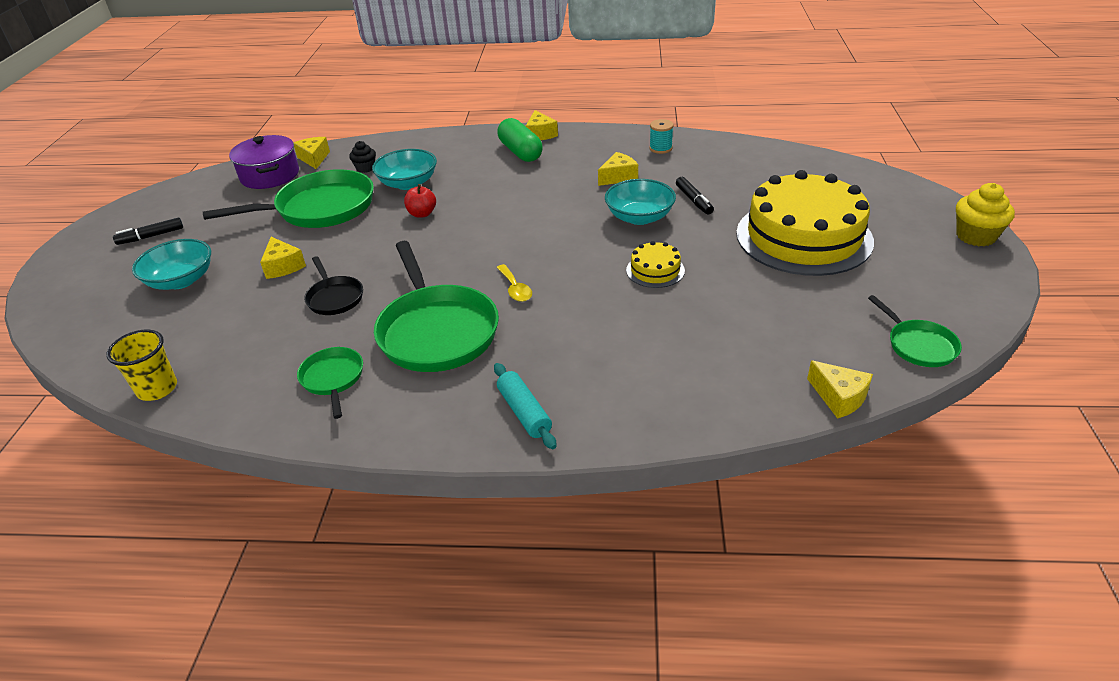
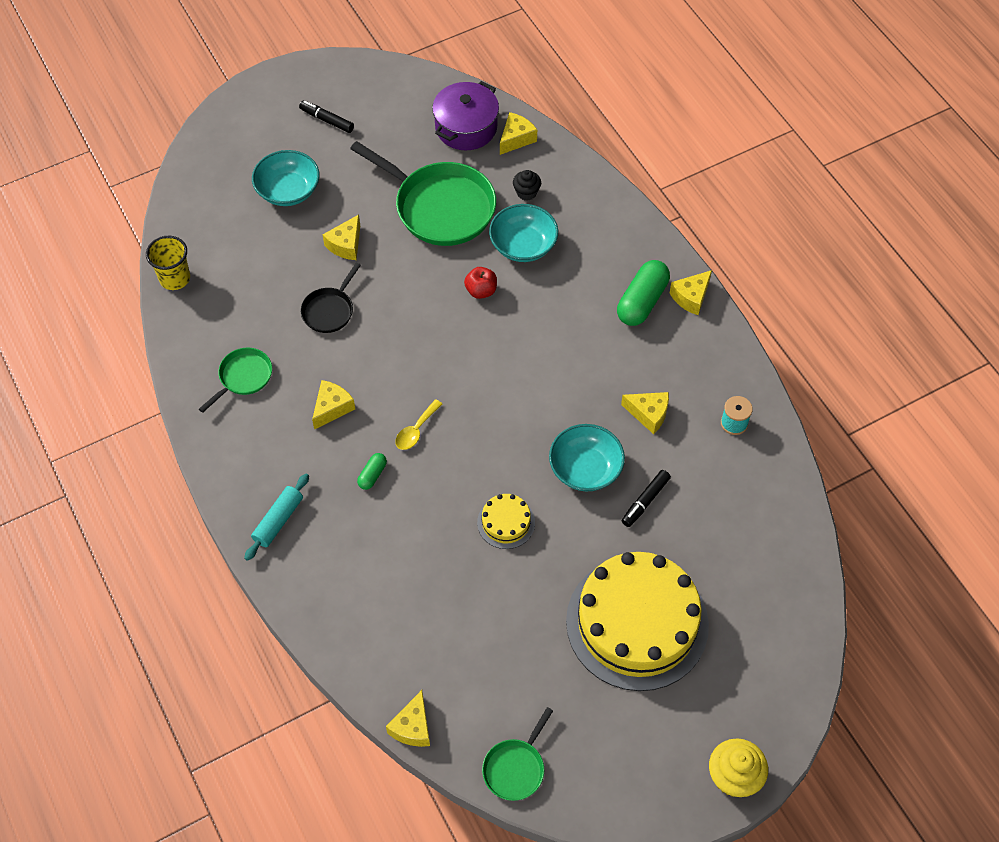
camera: 55 degrees right, 20 degrees up
green pan [374,241,499,372] -> yellow cheese [312,380,355,430]
none -> green capsule [357,453,387,490]

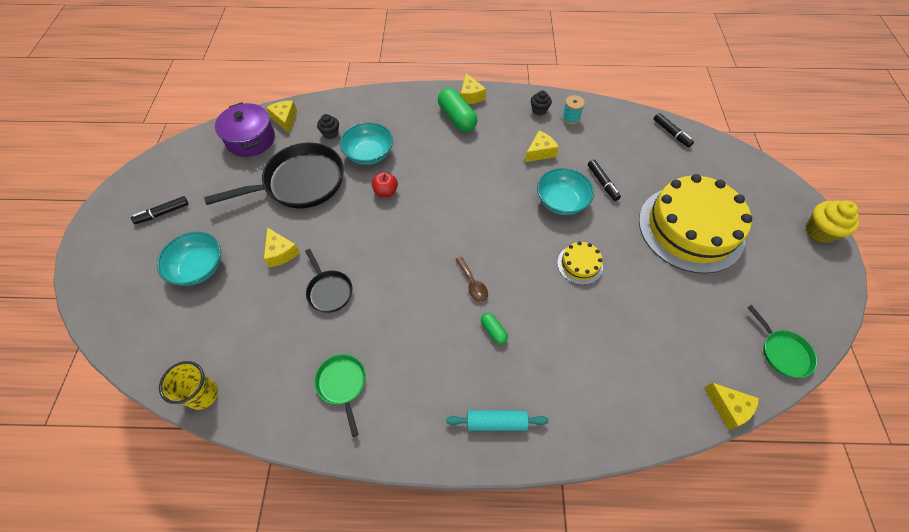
camera: 60 degrees left, 0 degrees up
turquoise rolling pin [244,474,309,561] -> turquoise rolling pin turned 60 degrees counterclockwise [446,410,548,431]
yellow cheese [312,380,355,430] -> none
green pan [350,141,496,246] -> black pan [204,143,344,208]
yellow spoon [395,399,442,450] -> brown spoon [455,256,488,302]
none -> black cupcake [531,90,552,115]
none -> black marker [654,113,694,147]

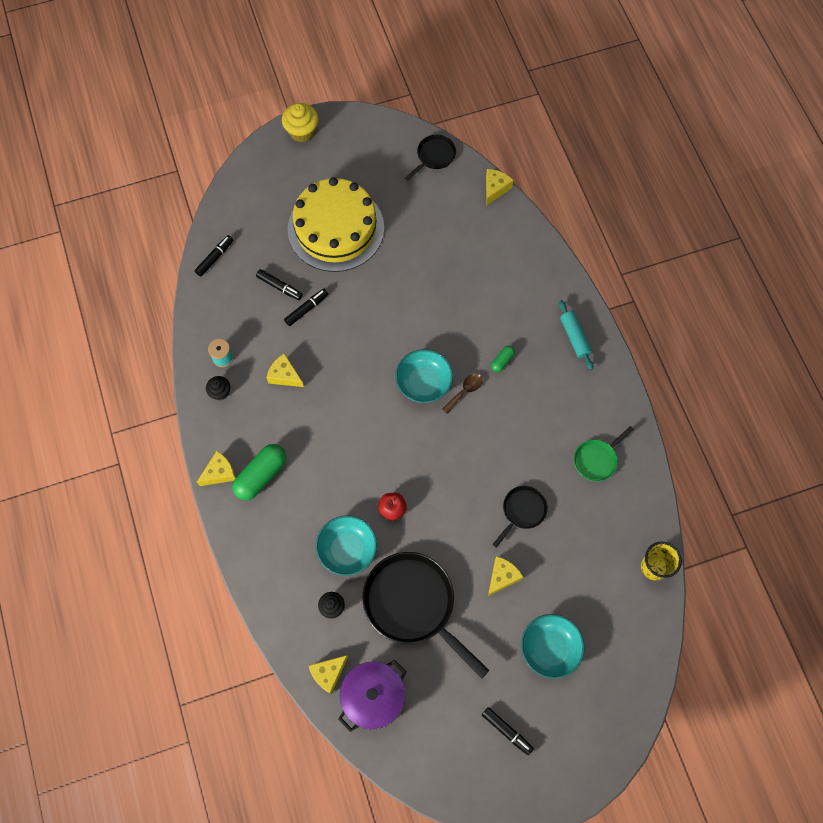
camera: 110 degrees left, 10 degrees up
turquoise bowl [537,168,594,215] -> turquoise bowl moved to [395,349,453,403]
yellow cake [557,241,603,285] -> none
green pan [747,305,817,378] -> black pan [405,135,456,180]
none -> black marker [256,269,303,300]

